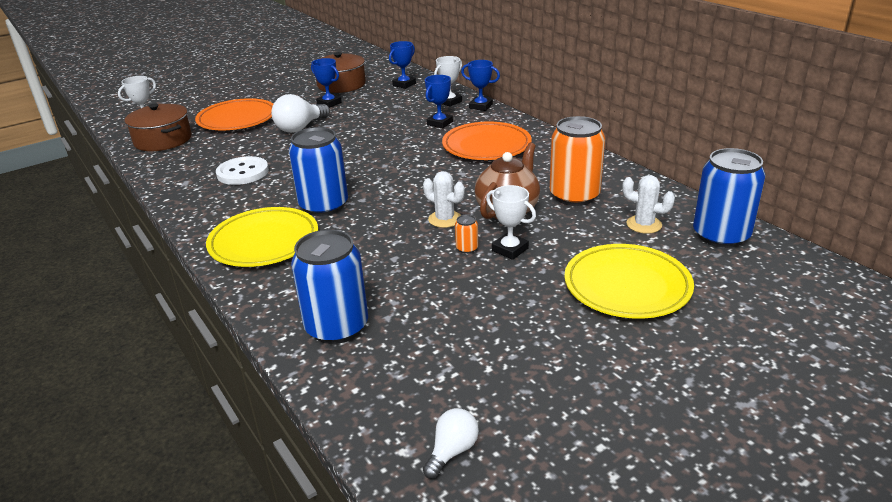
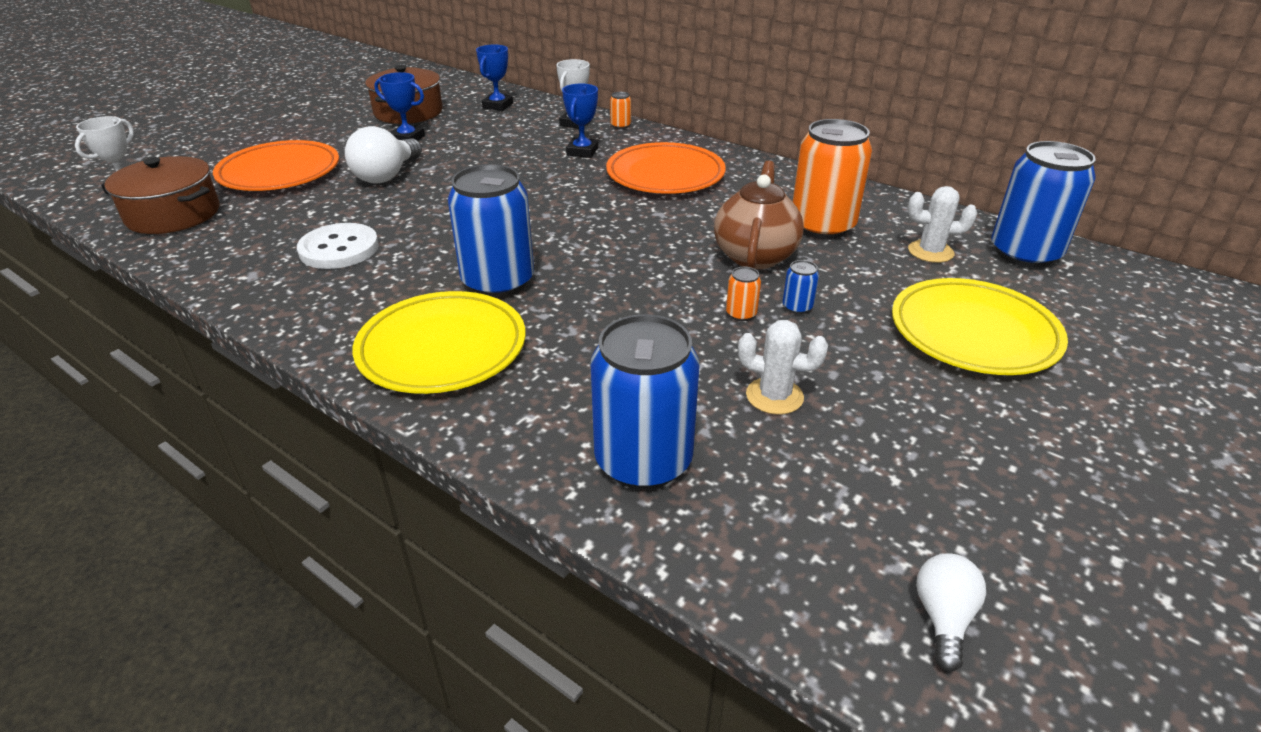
camera: 20 degrees left, 5 degrees up
white cactus [423,171,465,228] -> white cactus moved to [738,320,828,415]
blue trophy [461,60,500,111] -> orange can [610,92,631,129]
white trophy [486,185,536,260] -> blue can [783,260,819,314]

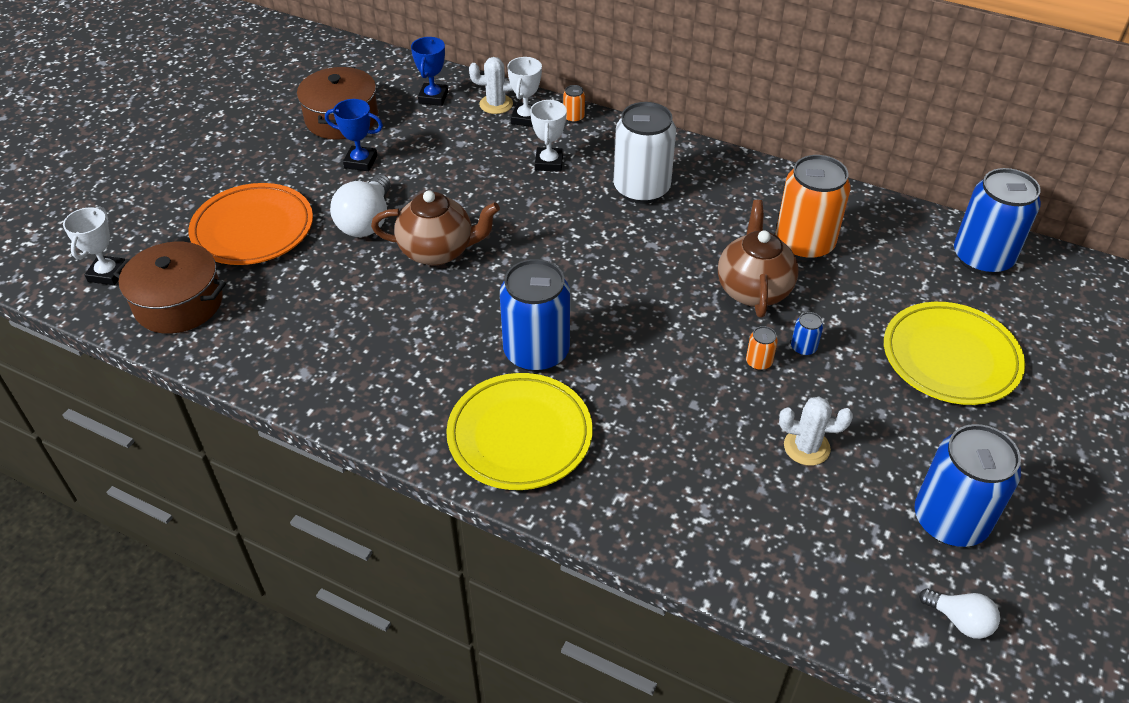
camera: 10 degrees left, 10 degrees up
white button [297,223,379,269] -> none
blue trophy [562,83,598,158] -> white trophy [530,99,567,172]
blue can [591,314,700,489] -> blue can moved to [915,424,1021,547]
orange plate [606,142,726,194] -> white can [614,102,676,204]
white cactus [908,186,977,263] -> white cactus moved to [469,57,513,114]
white light bulb [916,553,986,672] -> white light bulb turned 120 degrees clockwise [919,588,1000,639]
none -> brown teapot [371,190,500,266]

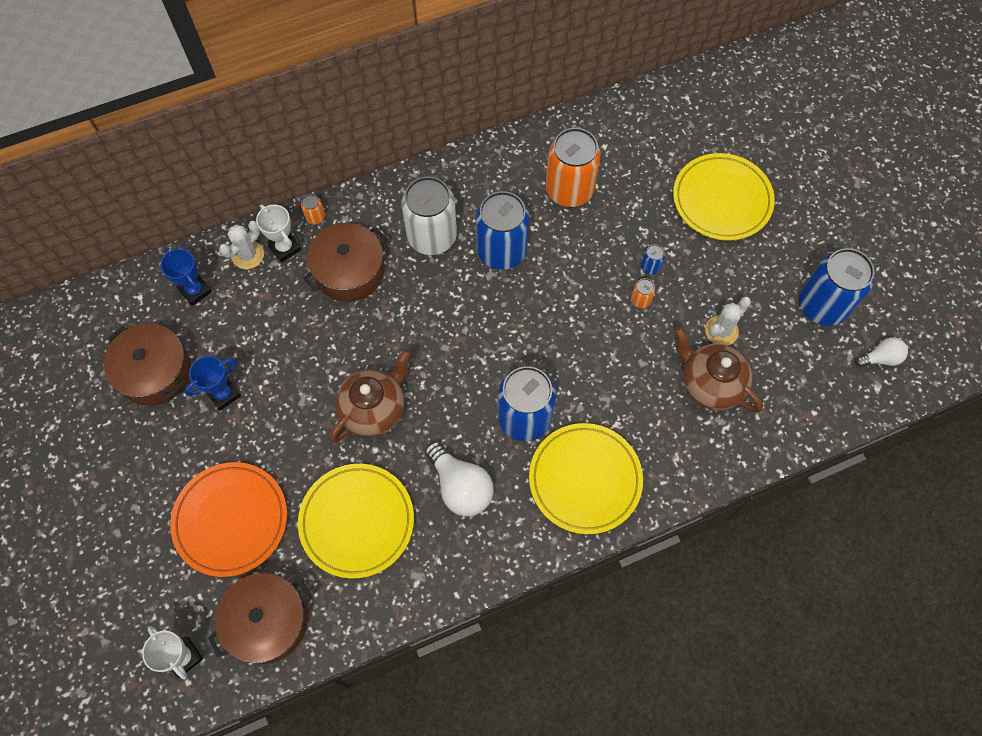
camera: 50 degrees left, 20 degrees up
white light bulb [330,174,391,237] -> white light bulb moved to [425,441,494,516]
white trophy [530,99,567,172] -> brown pot [303,223,387,302]
brown teapot [718,200,799,317] -> brown teapot moved to [674,327,763,413]
blue can [954,168,1041,275] -> blue can moved to [476,191,529,270]
none -> yellow plate [298,464,414,579]

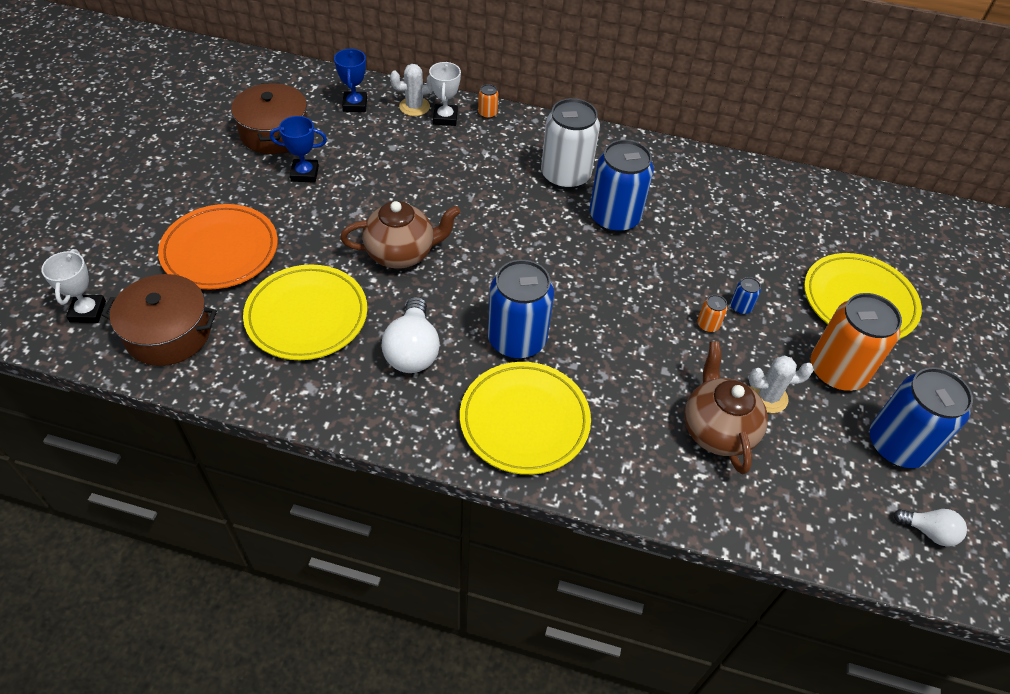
camera: 35 degrees right, 15 degrees down
brown pot [303,223,387,302] -> none
orange can [546,128,601,207] -> orange can moved to [811,293,902,391]

